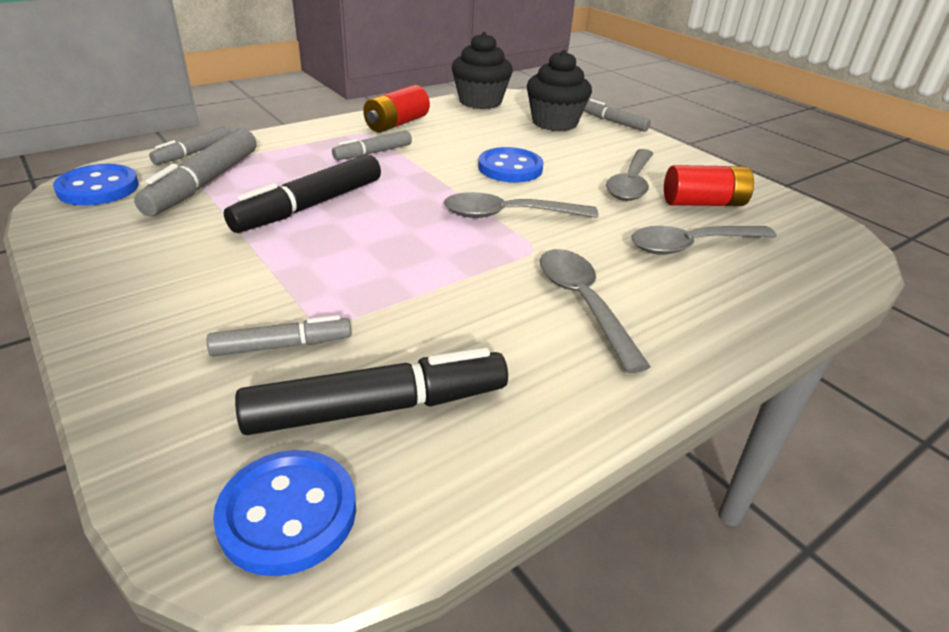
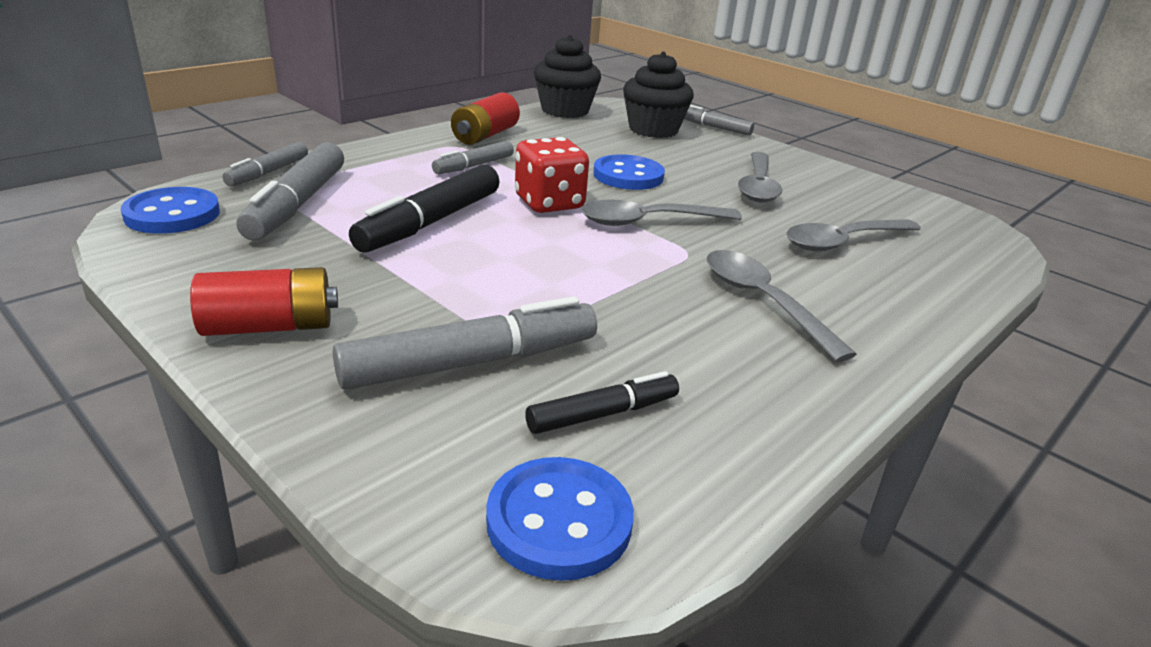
camera: 10 degrees left, 5 degrees down
grey marker [207,315,351,357] -> grey marker [333,296,597,390], size x1.73
black marker [235,348,508,435] -> black marker [525,371,679,434], size x0.58
red battery [664,165,754,206] -> red battery moved to [190,267,338,336]
none -> red dice [515,137,589,213]

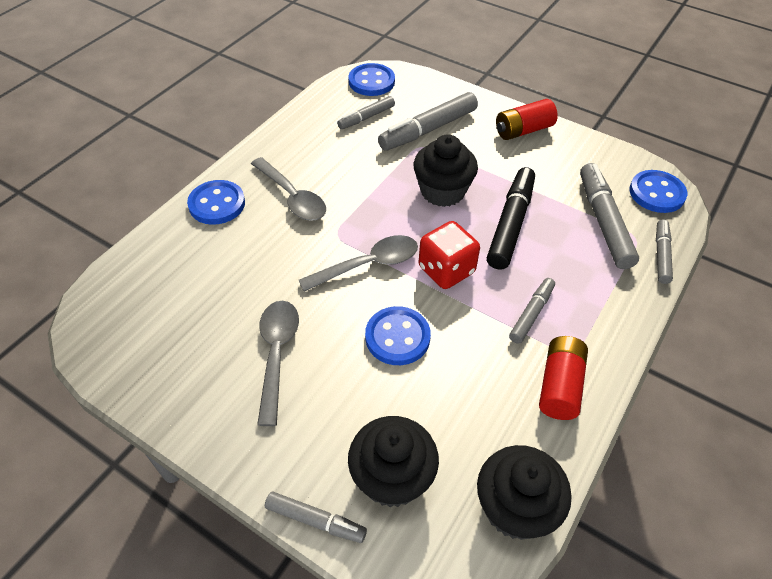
camera: 170 degrees right, 20 degrees up
black marker [525,371,679,434] -> grey marker [337,96,395,129]
grey spoon [786,219,921,251] -> none
none -> blue button [187,180,245,225]
none -> black cupcake [413,135,478,207]

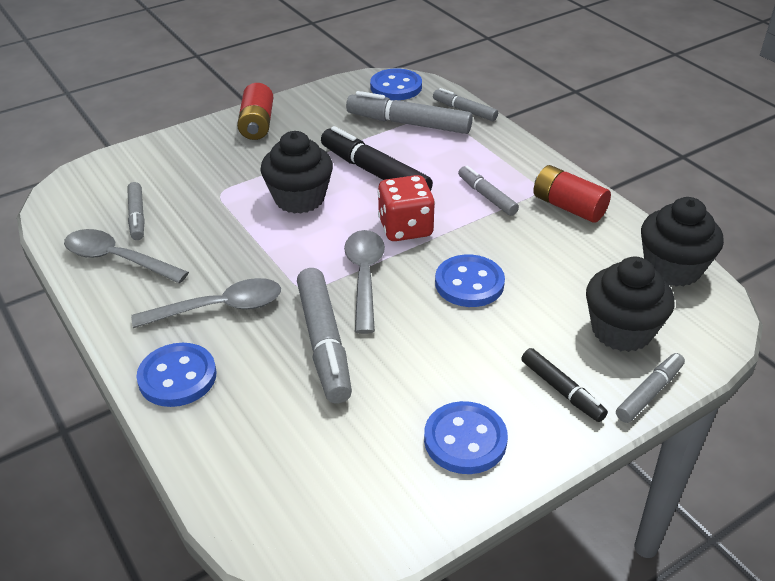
camera: 65 degrees left, 10 degrees down
grey spoon [257,301,299,426] -> grey spoon moved to [64,229,189,283]
blue button [348,63,395,96] -> blue button moved to [424,401,508,474]
grey marker [378,92,478,150] -> grey marker moved to [297,268,352,404]
none -> black marker [521,348,608,422]

